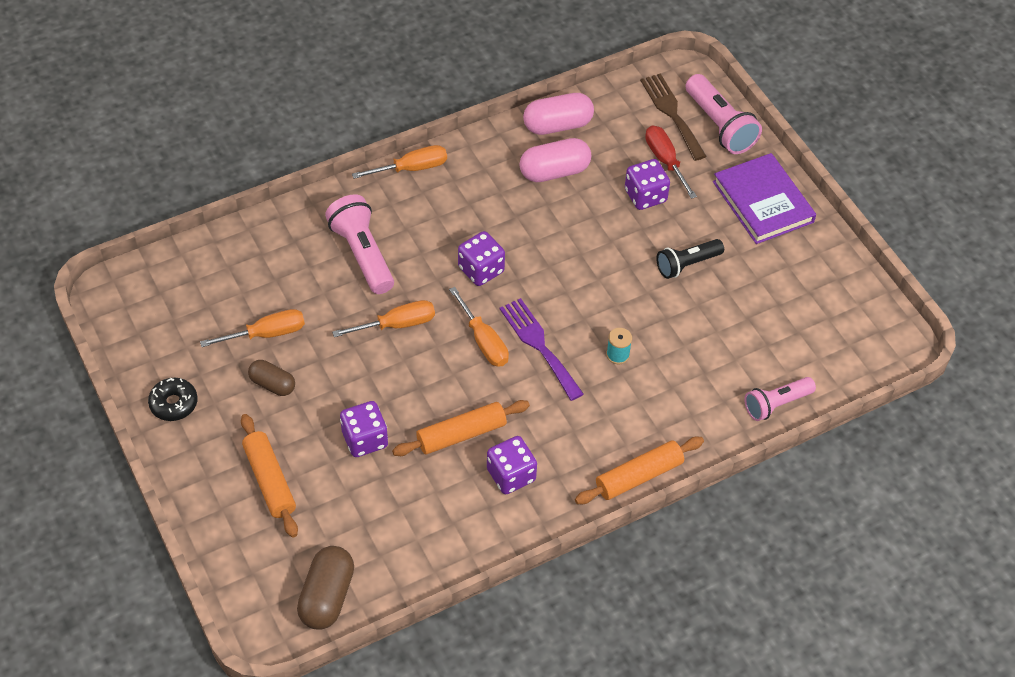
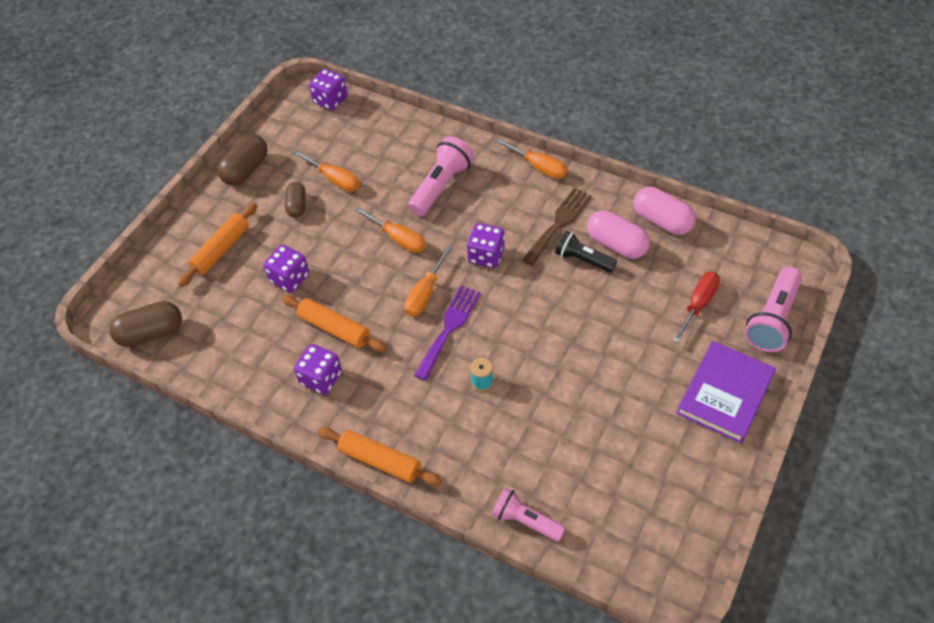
camera: 60 degrees right, 0 degrees up
black donut [148,378,197,421] -> brown capsule [217,134,268,185]
purple dice [625,159,670,210] -> purple dice moved to [309,69,348,111]
brown fork [640,73,707,161] -> brown fork moved to [522,188,592,266]
black flashlight [656,239,724,279] -> black flashlight moved to [555,231,617,273]

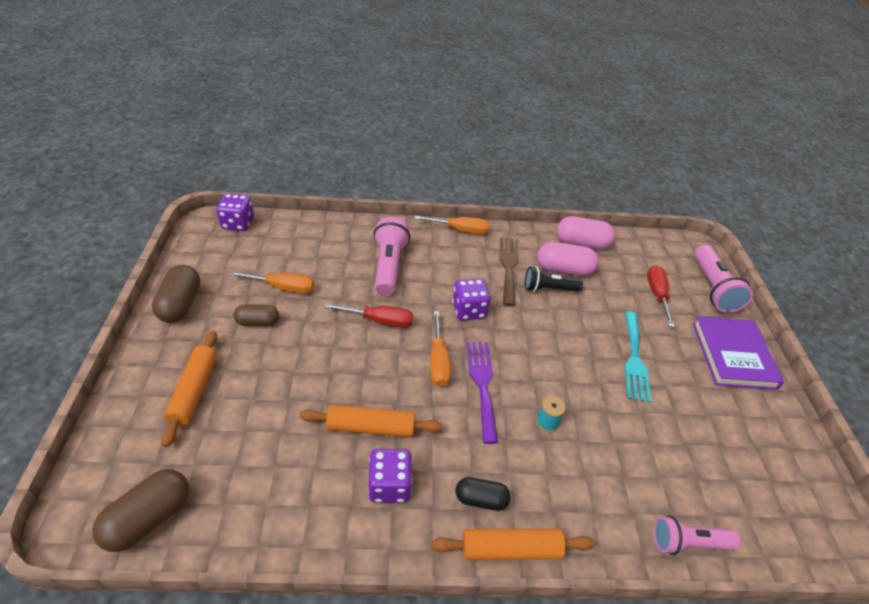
camera: 35 degrees left, 10 degrees down
purple dice [263,245,309,293] -> none
brown capsule [285,182,306,218] -> brown capsule turned 60 degrees counterclockwise [233,304,279,326]
orange screwdriver [354,207,426,253] -> red screwdriver [324,303,413,328]
none -> black capsule [456,477,511,511]
none -> turquoise fork [624,311,651,403]

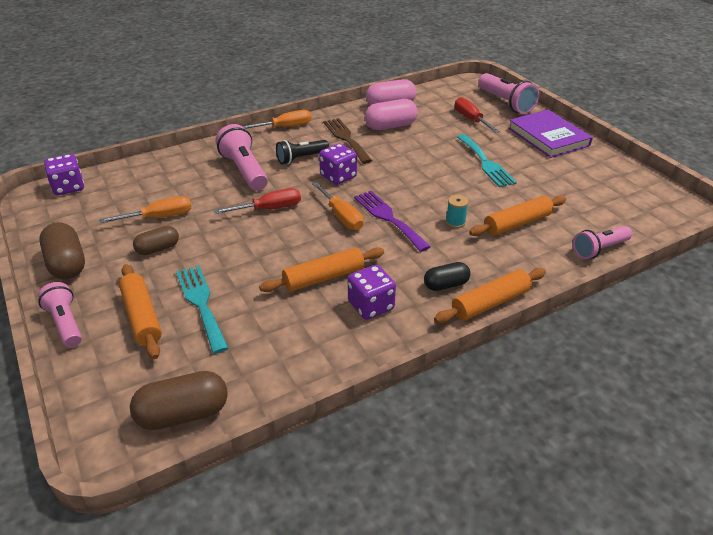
camera: 25 degrees left, 5 degrees down
brown capsule [92,469,189,552] -> brown capsule turned 60 degrees clockwise [130,371,228,430]
black flashlight [525,267,583,292] -> black flashlight moved to [276,140,329,164]
none -> pink flashlight [38,282,82,347]
none -> turquoise fork [176,265,229,354]
none -> orange rolling pin [469,196,566,236]

